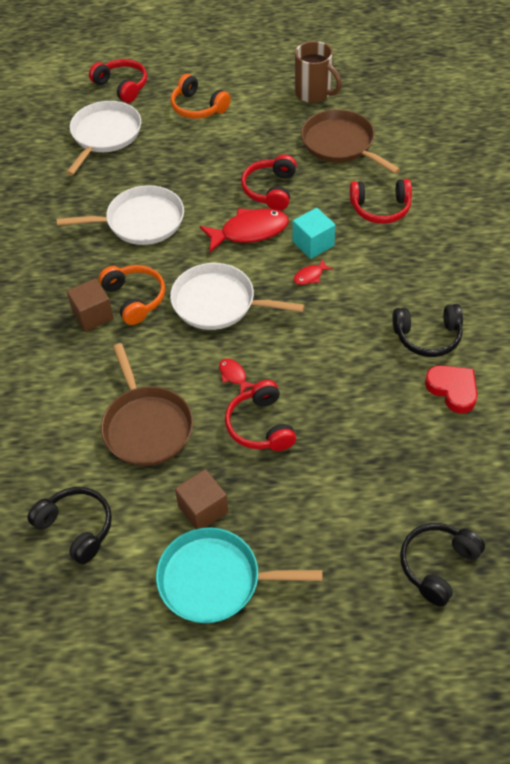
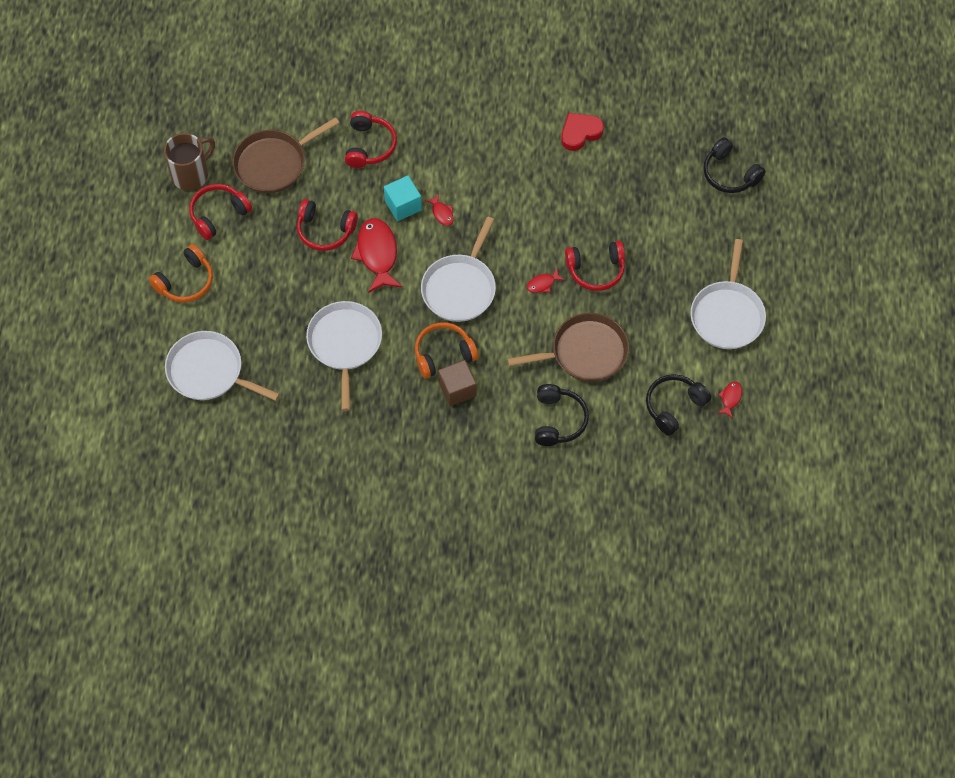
camera: 85 degrees left, 10 degrees up
red headphones [89,59,147,103] -> red headphones moved to [189,184,252,240]
turquoise pan [156,527,323,623] -> white pan [690,239,766,349]
brown cube [175,469,228,529] -> none
black headphones [392,304,463,357] -> black headphones moved to [535,384,589,446]
none -> red fish [718,382,742,418]

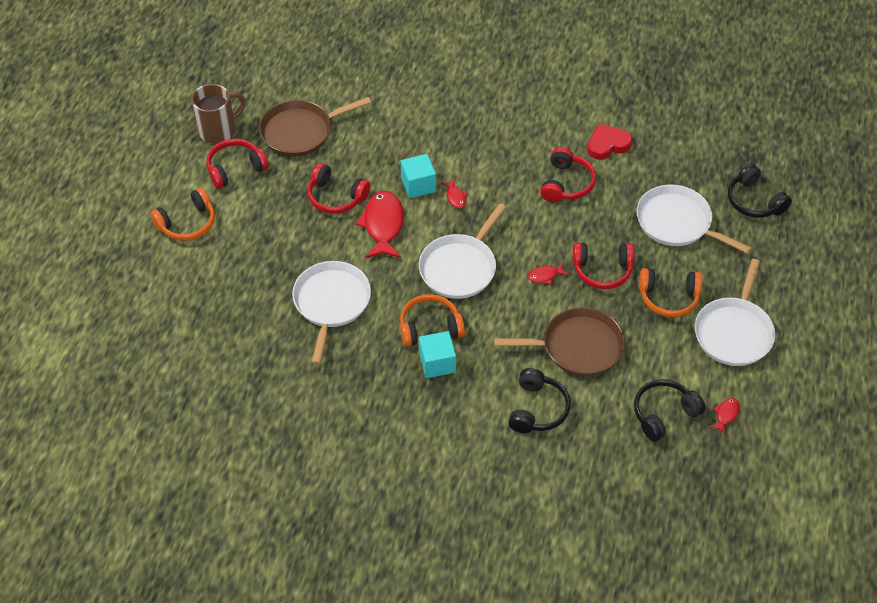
camera: 10 degrees right, 10 degrees down
white pan [165,331,280,401] -> white pan moved to [636,185,752,254]
red headphones [345,111,397,168] -> red headphones moved to [540,147,596,202]
brown cube [438,360,476,406] -> turquoise cube [419,331,456,378]
none -> orange headphones [639,268,702,317]

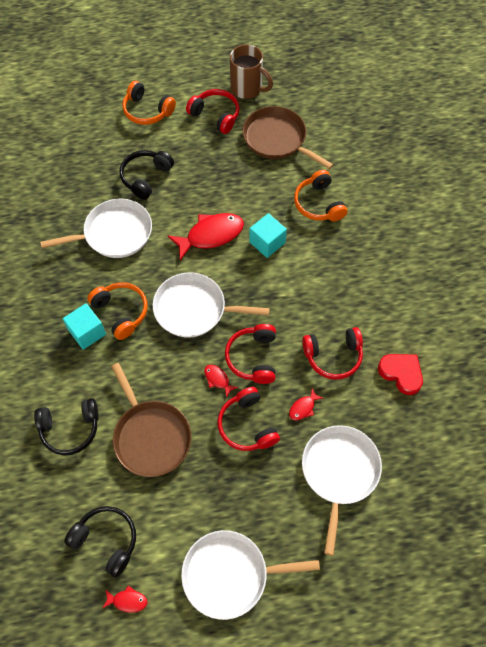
camera: 65 degrees right, 10 degrees up
red headphones [307,163,370,214] -> red headphones moved to [225,324,276,384]
red fish [441,179,467,209] -> red fish moved to [289,388,323,421]
orange headphones [639,268,702,317] -> orange headphones moved to [294,170,348,221]
black headphones [728,164,792,218] -> black headphones moved to [119,150,174,200]

